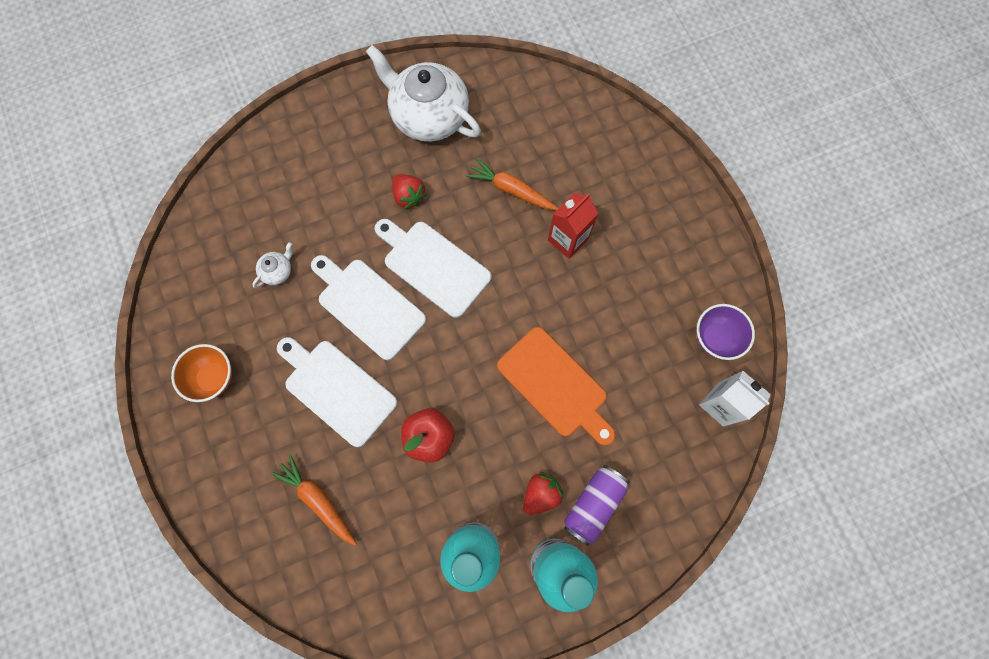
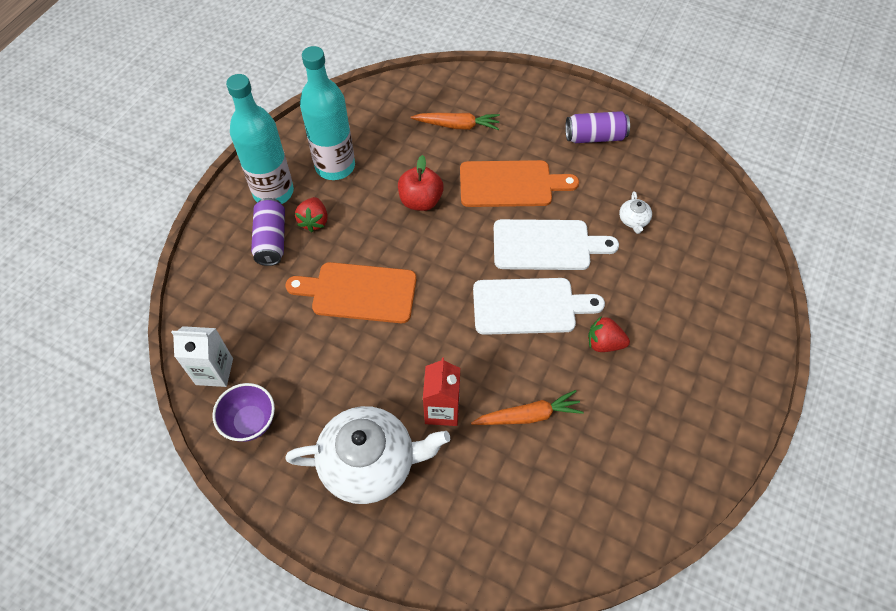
camera: 140 degrees right, 15 degrees down
orange bowl [171,344,232,402] -> purple can [565,111,630,143]
white cutting board [277,337,397,447] -> orange cutting board [460,160,579,207]
white teapot [366,45,481,142] -> white teapot moved to [286,406,450,504]

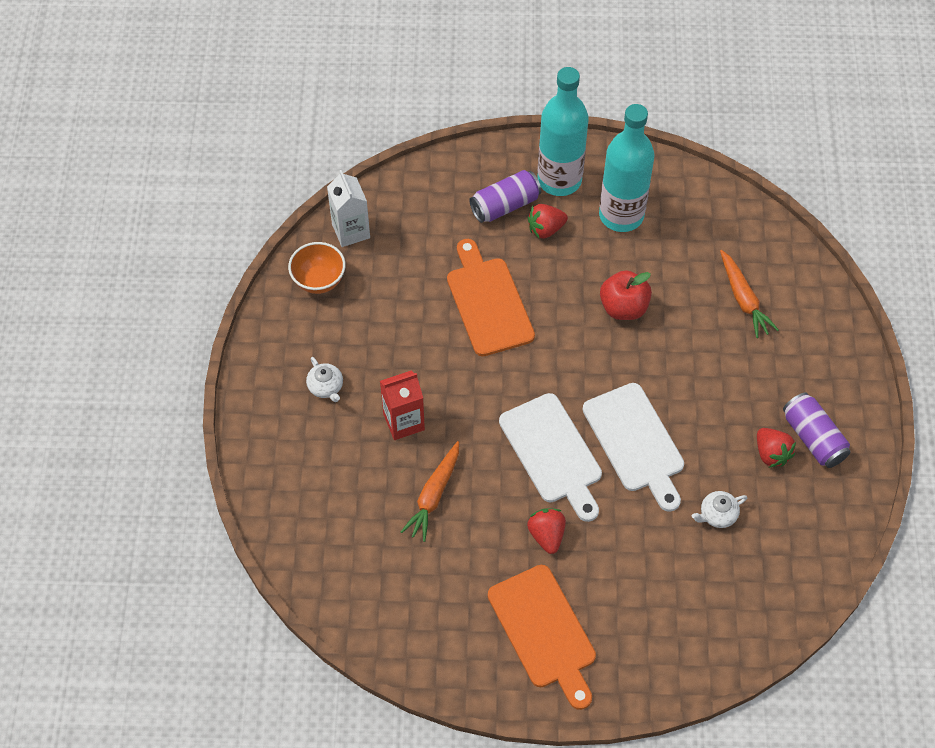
camera: 65 degrees right, 0 degrees up
purple bowl [213,383,275,442] -> orange bowl [288,242,346,294]
white teapot [286,406,450,504] -> white teapot [306,357,343,402], size x0.40
orange cutting board [460,160,579,207] -> orange cutting board moved to [488,565,596,710]
orange carrot [471,390,584,425] -> orange carrot turned 60 degrees clockwise [401,441,459,542]
none -> red strawberry [757,428,796,467]

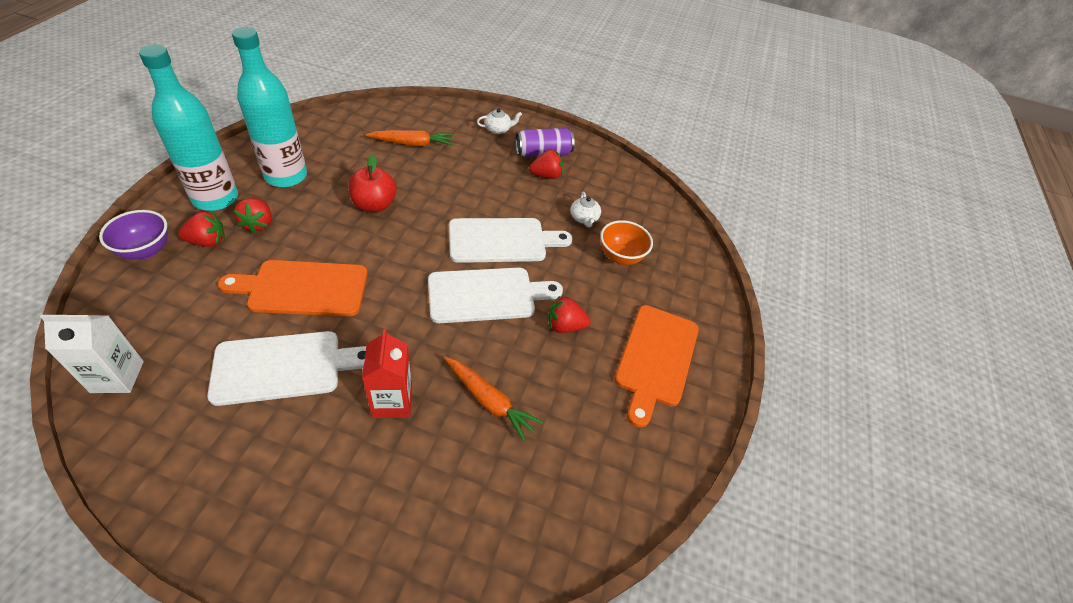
camera: 80 degrees left, 10 degrees down
orange bowl [288,242,346,294] -> orange bowl moved to [600,220,653,265]
white teapot [306,357,343,402] -> white teapot moved to [477,108,522,134]
purple can [469,170,541,223] -> red strawberry [178,212,225,247]
orange cutting board [488,565,596,710] -> orange cutting board turned 120 degrees clockwise [614,305,699,428]
none -> purple bowl [99,210,168,260]
none -> white cutting board [207,331,366,406]

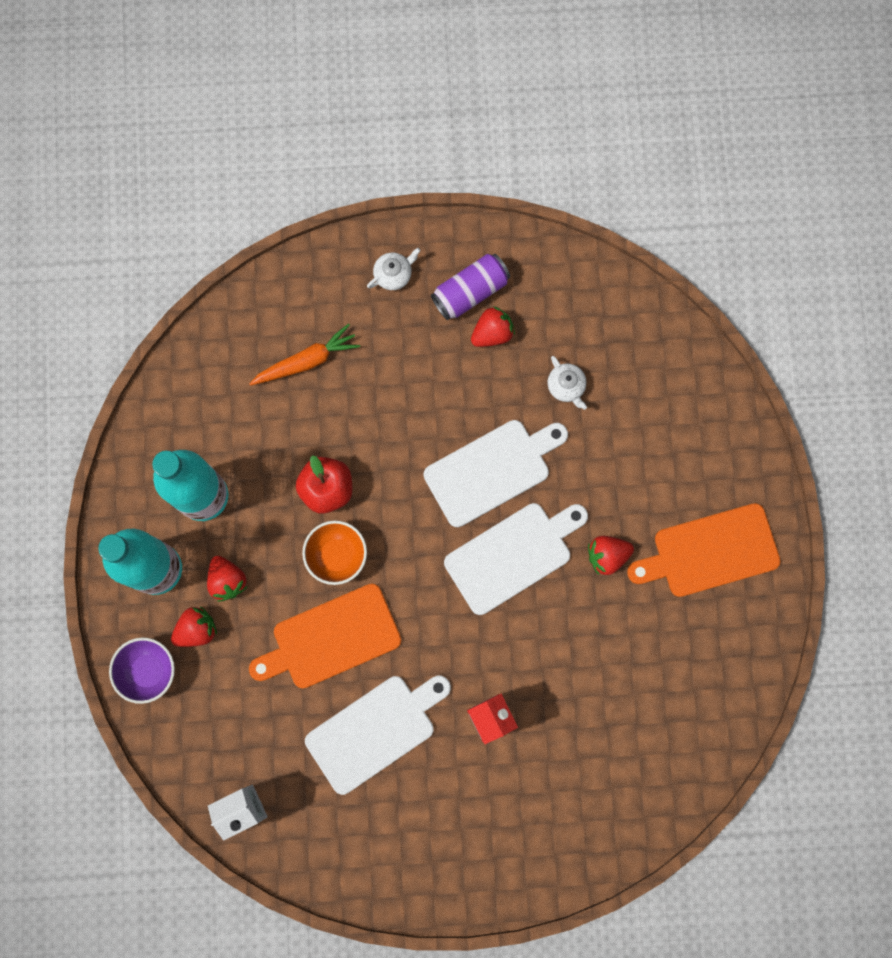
camera: 15 degrees left, 30 degrees up
orange carrot [444,357,543,442] -> none
orange bowl [600,220,653,265] -> orange bowl moved to [302,521,367,585]
orange cutting board [614,305,699,428] -> orange cutting board turned 75 degrees clockwise [627,503,781,597]

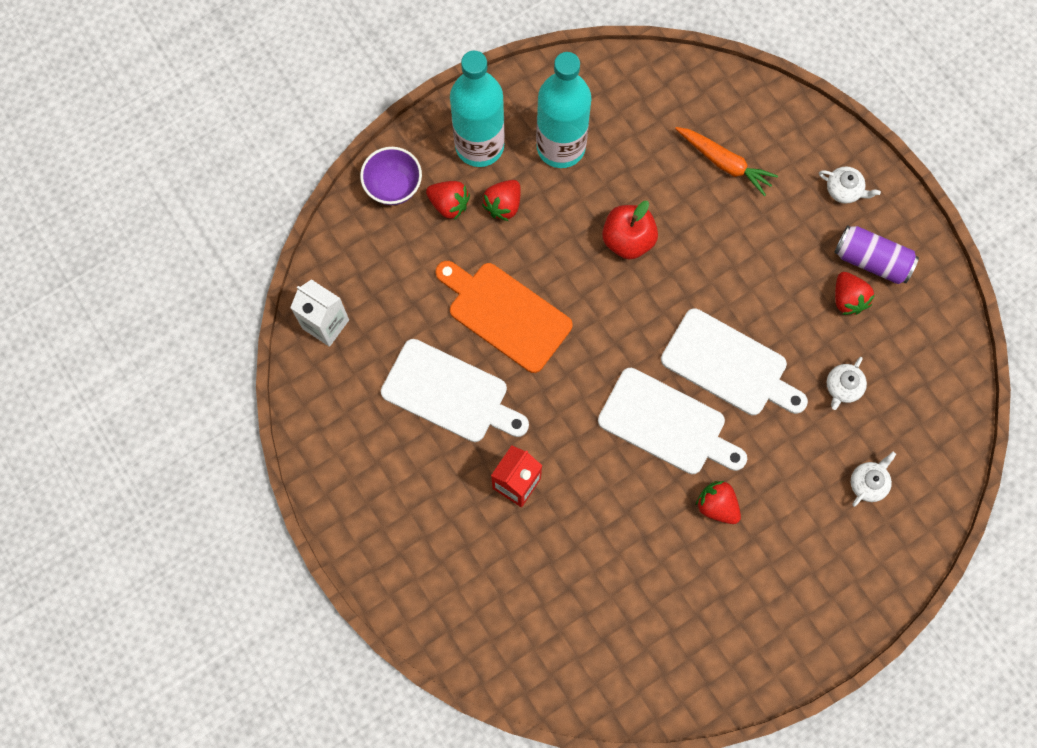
camera: 60 degrees right, 5 degrees down
orange bowl [302,521,367,585] -> none
red strawberry [471,306,515,347] -> red strawberry turned 45 degrees clockwise [835,272,875,315]
orange cutting board [627,503,781,597] -> none
none -> white teapot [851,452,896,507]

